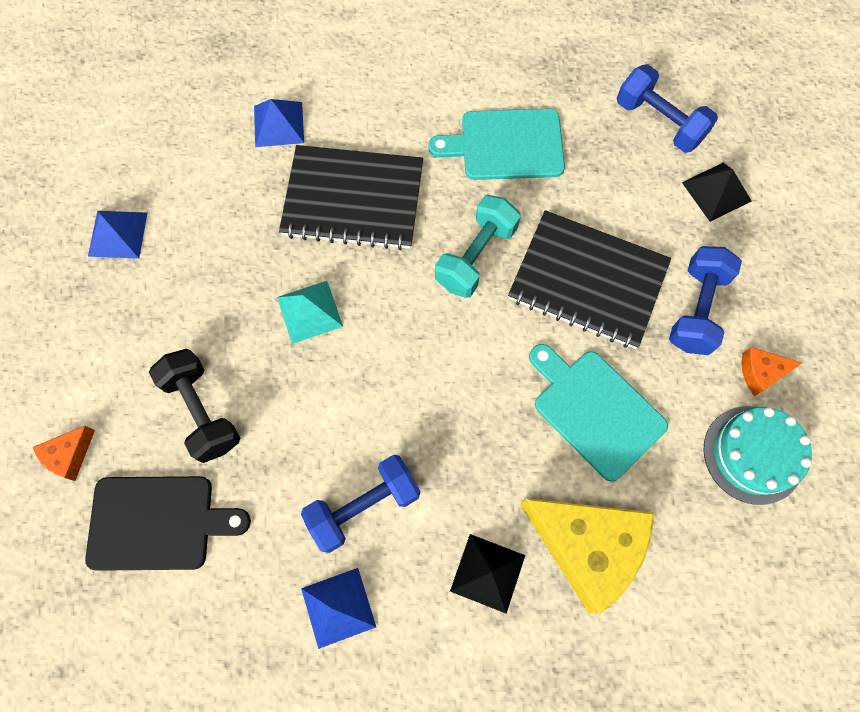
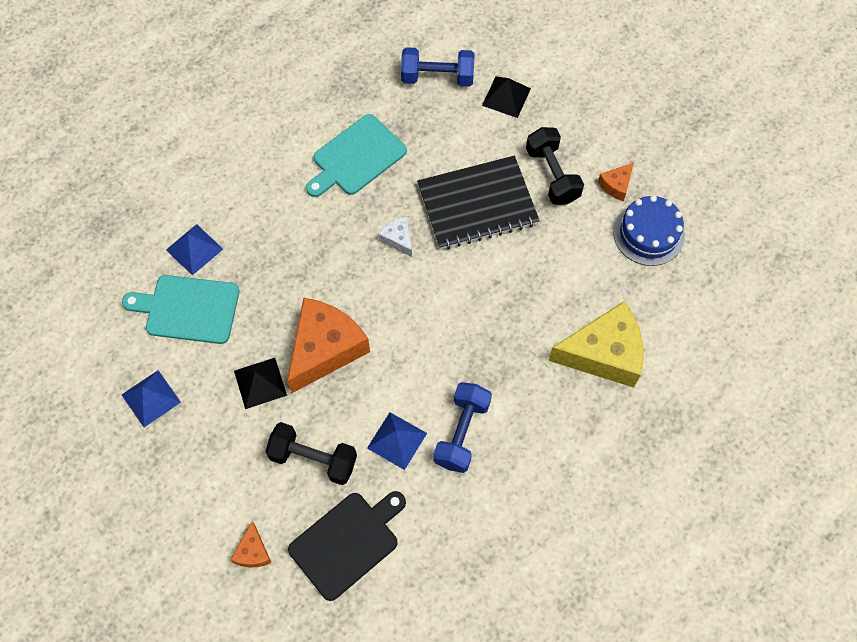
camera: 40 degrees left, 5 degrees down
turquoise pyramid [277,281,343,344] -> orange cheese [287,297,370,393]
black notebook [279,145,423,250] -> none
blue pyramid [301,568,376,649] -> blue pyramid moved to [367,412,427,470]
turquoise dumbbell [435,195,521,298] -> white cheese [378,217,412,257]
black pyramid [450,534,525,614] -> black pyramid moved to [234,358,287,409]
turquoise cutting board [529,344,668,481] -> turquoise cutting board moved to [122,275,239,344]
blue dumbbell [669,246,742,355] -> black dumbbell [526,127,584,205]
turquoise cake [704,406,812,505] -> blue cake [613,195,685,266]

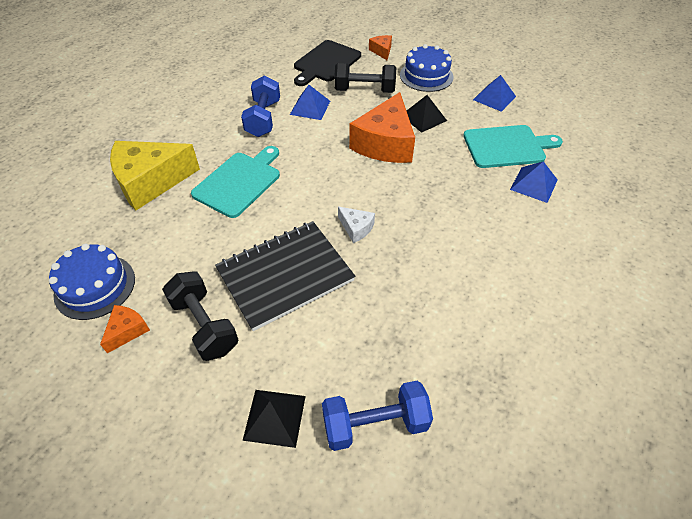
camera: 165 degrees right, 15 degrees down
turquoise cutting board [306,114,407,197] -> turquoise cutting board moved to [191,146,280,218]
none -> blue cake [400,44,454,92]

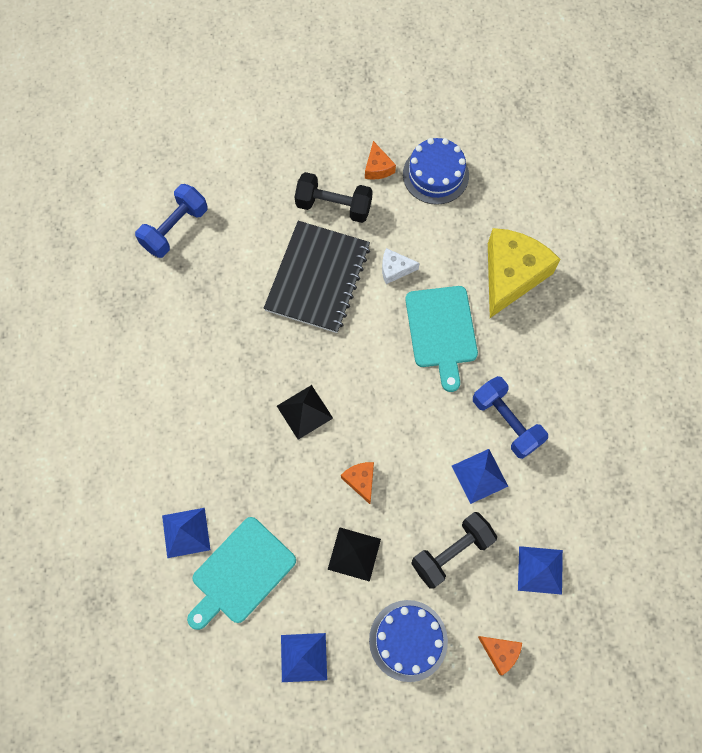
camera: 140 degrees right, 20 degrees up
black pyramid [242,390,306,448] -> black pyramid moved to [277,385,333,440]
black cutting board [294,40,361,86] -> blue pyramid [518,546,563,595]
white cheese [338,207,375,243] -> white cheese moved to [382,248,420,284]
orange cheese [349,92,415,163] -> orange cheese [341,462,374,504], size x0.45

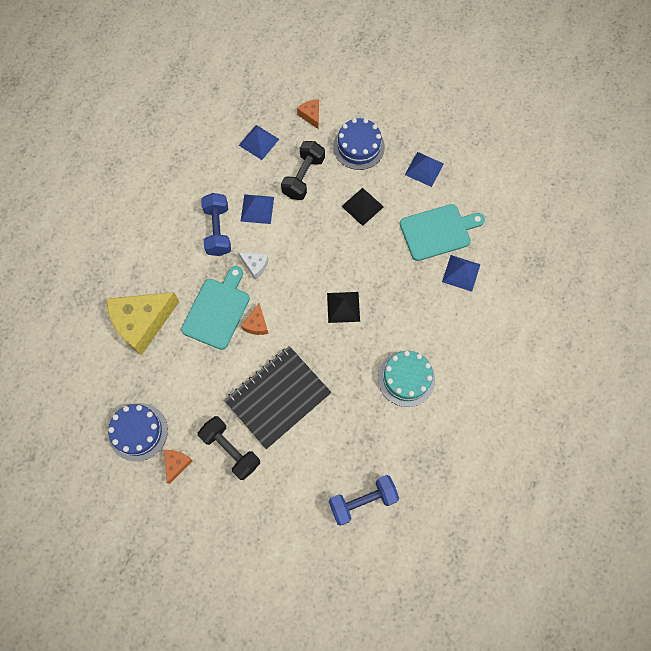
camera: 150 degrees left, 0 degrees up
orange cheese [341,462,374,504] -> orange cheese moved to [241,303,269,335]
white cheese [382,248,420,284] -> white cheese moved to [238,252,268,279]
black dumbbell [411,512,497,589] -> black dumbbell turned 60 degrees counterclockwise [281,141,325,200]
none -> turquoise cake [378,351,435,407]

